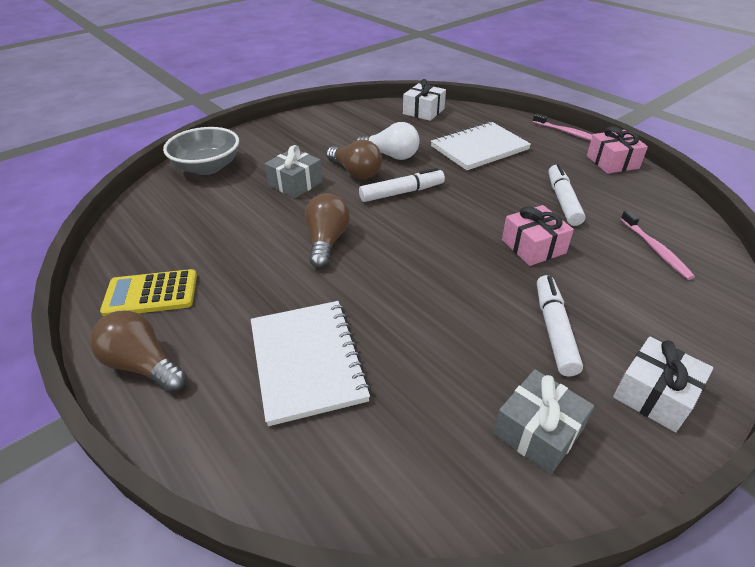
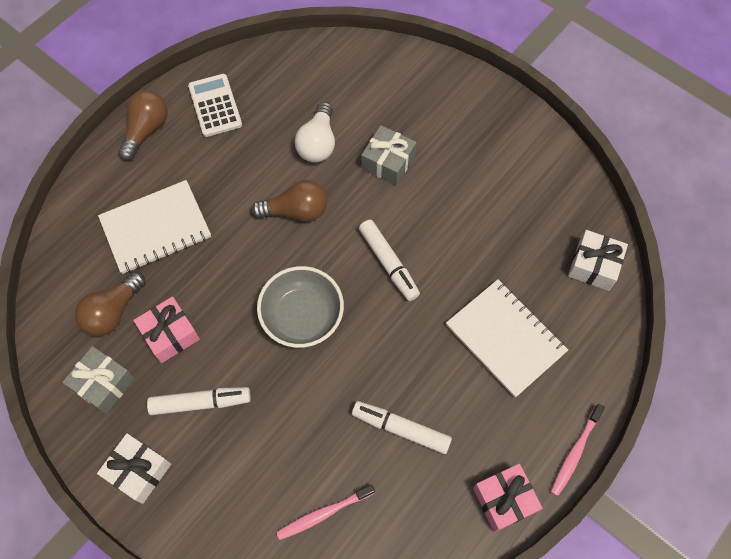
camera: 80 degrees right, 25 degrees up
yellow calculator [100,269,197,317] -> white calculator [188,74,242,137]
grey bowl [163,127,239,175] -> grey bowl moved to [257,266,344,348]
brown light bulb [326,140,382,179] -> brown light bulb moved to [75,272,145,336]
white light bulb [356,122,420,160] -> white light bulb moved to [295,102,335,163]
pink gift [502,205,574,266] -> pink gift moved to [133,296,200,363]
white marker [549,164,585,226] -> white marker turned 150 degrees counterclockwise [352,401,452,454]

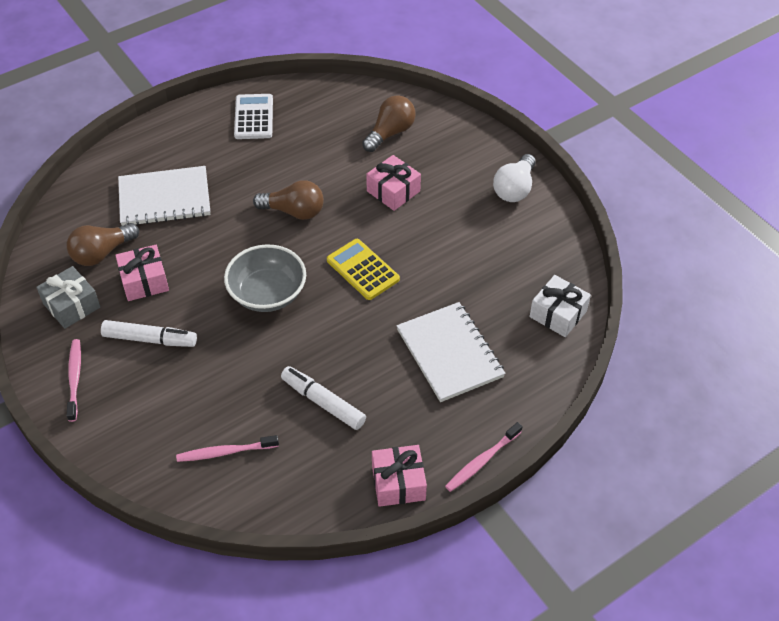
camera: 15 degrees right, 15 degrees down
white gift [97,433,171,504] -> pink toothbrush [67,339,81,422]
brown light bulb [118,90,168,161] -> brown light bulb moved to [362,95,416,152]
white light bulb [295,102,335,163] -> white light bulb moved to [493,154,536,202]
white marker [359,220,420,301] -> yellow calculator [327,239,400,300]
grey gift [361,125,416,185] -> pink gift [366,155,421,211]

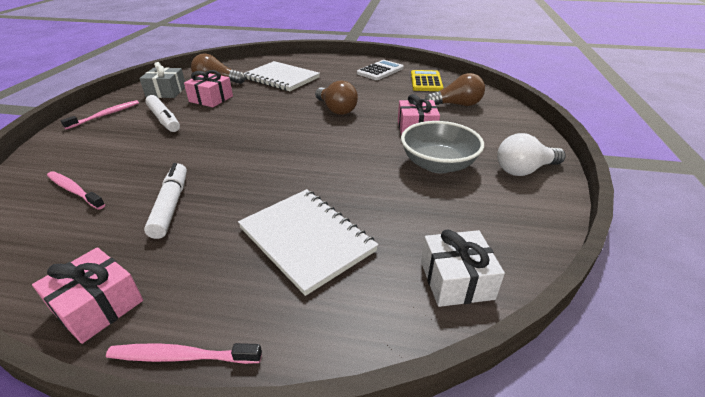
camera: 45 degrees right, 15 degrees down
grey bowl [224,244,306,312] -> grey bowl moved to [401,121,484,174]
yellow calculator [327,239,400,300] -> yellow calculator moved to [411,70,443,91]
white notebook [397,302,505,402] -> white notebook turned 60 degrees counterclockwise [238,189,378,296]

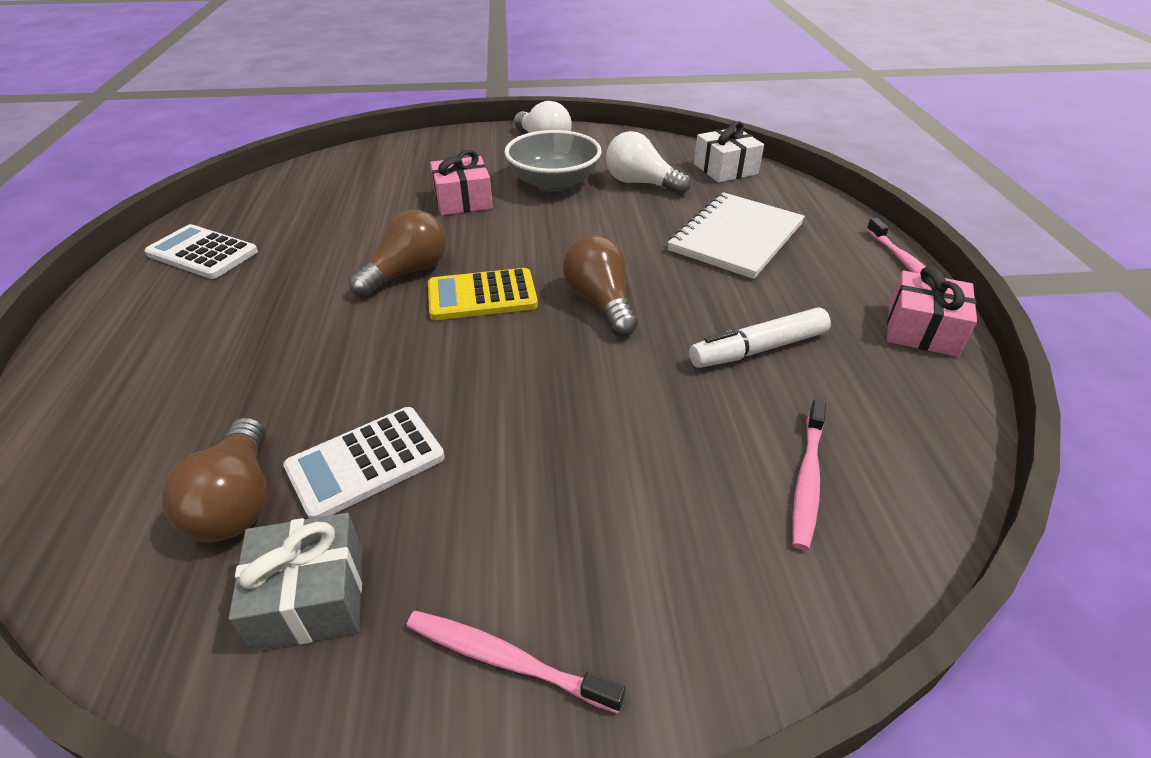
camera: 105 degrees left, 5 degrees up
white marker [145,95,180,132] -> none
pink gift [184,70,233,107] -> white calculator [283,407,445,519]
white notebook [244,61,320,91] -> none
yellow calculator [411,70,443,91] -> yellow calculator moved to [428,268,538,320]
brown light bulb [425,73,485,106] -> brown light bulb moved to [563,235,638,336]
none -> white light bulb [606,131,691,195]

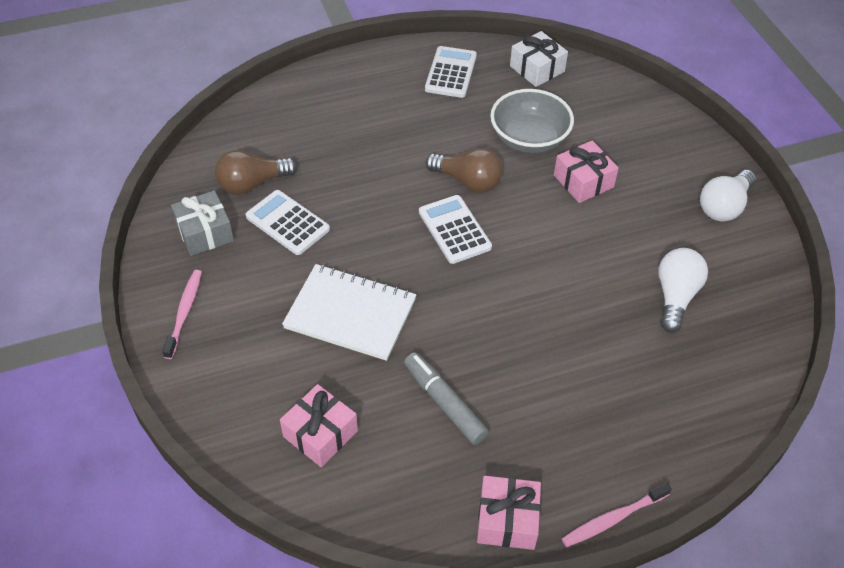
camera: 75 degrees right, 10 degrees up
yellow calculator [428,268,538,320] -> white calculator [419,195,492,264]
grey bowl [504,130,602,192] -> grey bowl moved to [490,89,574,153]
brown light bulb [563,235,638,336] -> none
white notebook [667,192,805,279] -> white notebook moved to [282,264,417,361]
white marker [689,308,831,368] -> grey marker [404,352,489,445]
white gift [694,121,764,183] -> white gift moved to [510,31,568,87]
pink toothbrush [792,399,826,550] -> pink gift [280,384,358,467]

